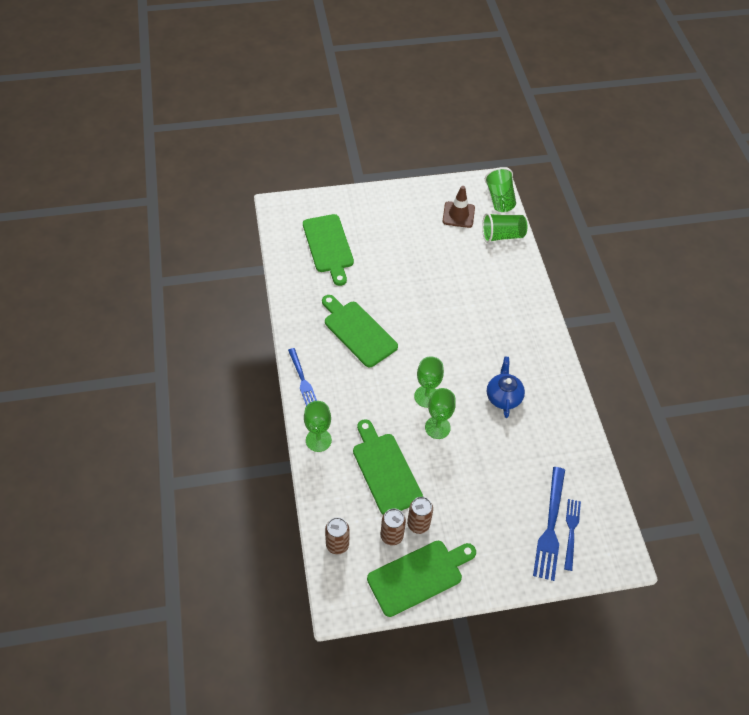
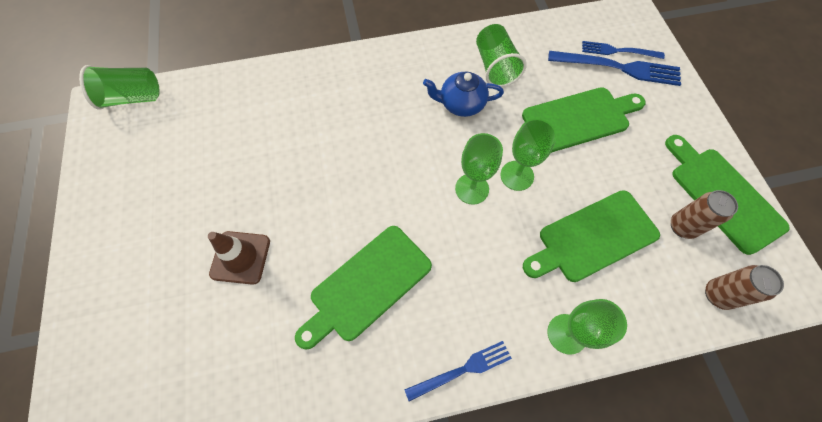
camera: 90 degrees left, 10 degrees up
green cutting board [303,214,354,286] -> green cutting board moved to [522,87,646,153]
brown can [407,497,433,534] -> none
brown traffic cone [442,186,475,228] -> brown traffic cone moved to [208,231,270,285]
green cup [482,213,527,243] -> green cup moved to [476,24,527,87]

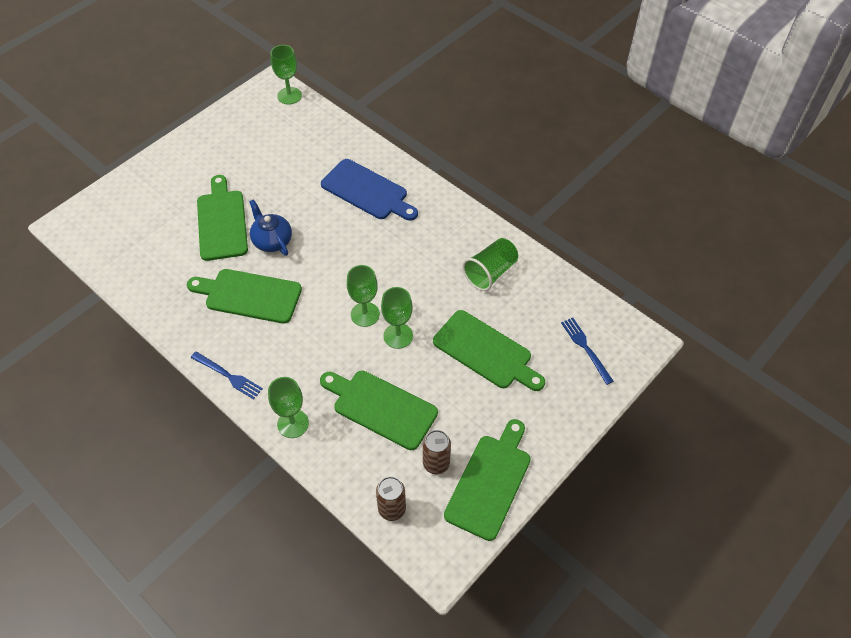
camera: 55 degrees right, 10 degrees down
green cup [79,65,160,110] -> green goblet [271,45,302,105]
brown traffic cone [208,231,270,285] -> green cutting board [197,175,248,261]
blue teapot [423,72,504,117] -> blue teapot moved to [249,199,292,256]
blue fork [548,51,681,86] -> none
none -> blue cutting board [321,159,418,221]

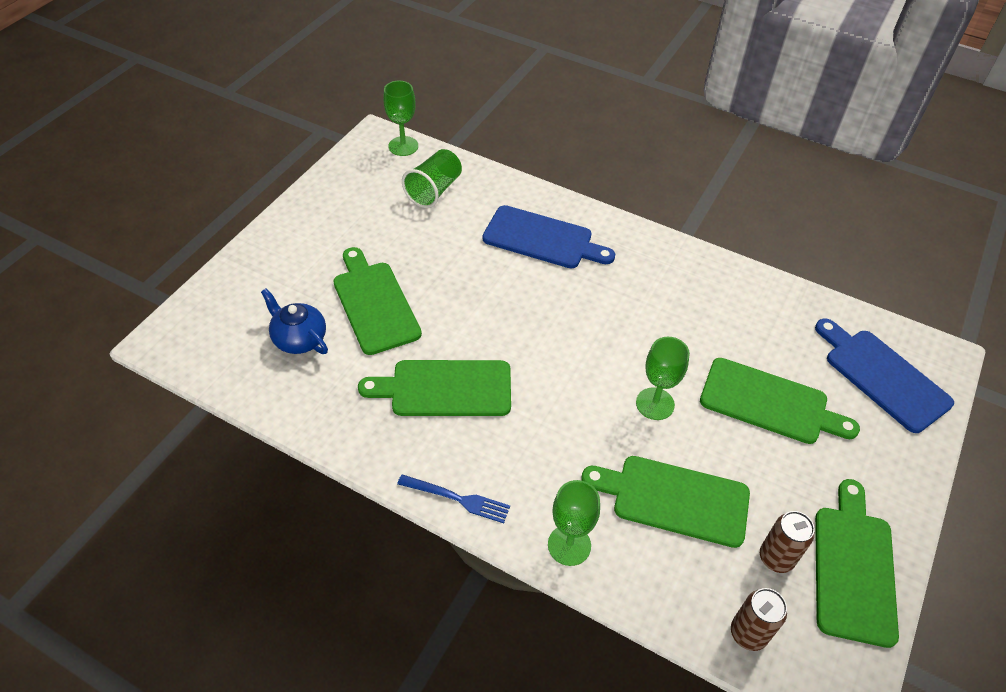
camera: 15 degrees left, 5 degrees down
blue teapot [249,199,292,256] -> blue teapot moved to [261,289,328,354]
green goblet [347,265,380,327] -> none
green cup [462,238,518,291] -> green cup moved to [402,149,462,208]
blue fork [561,318,614,385] -> blue cutting board [815,319,954,433]

